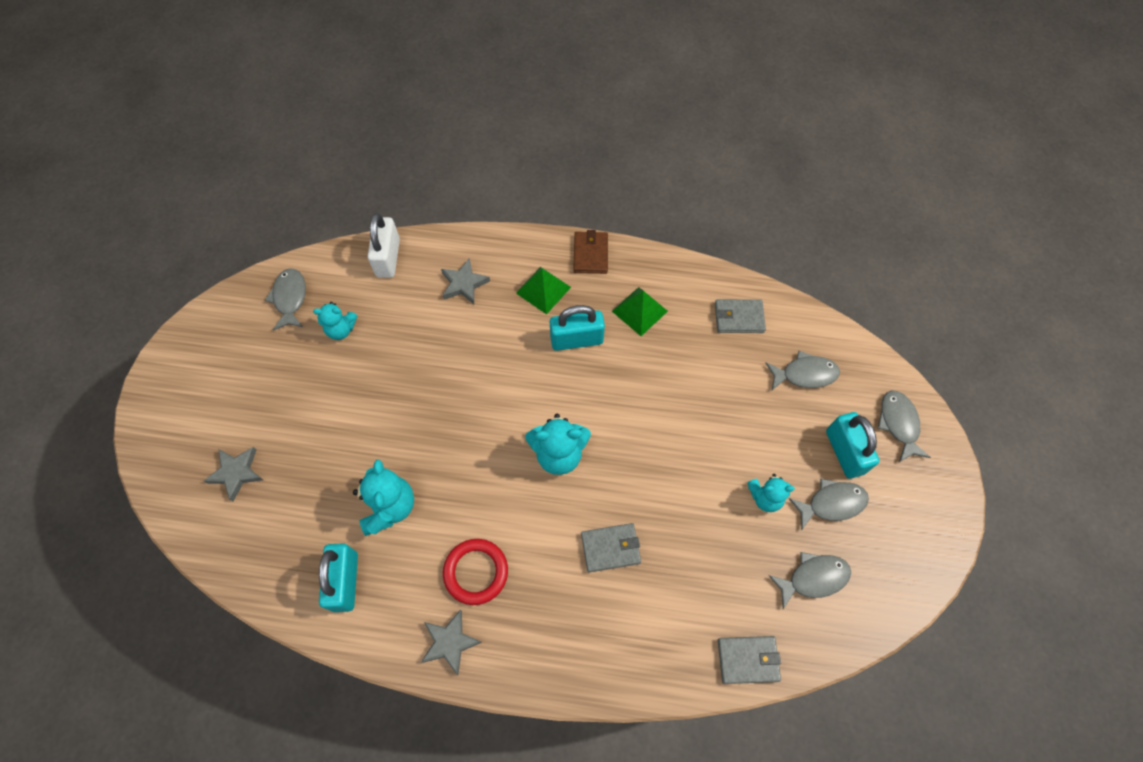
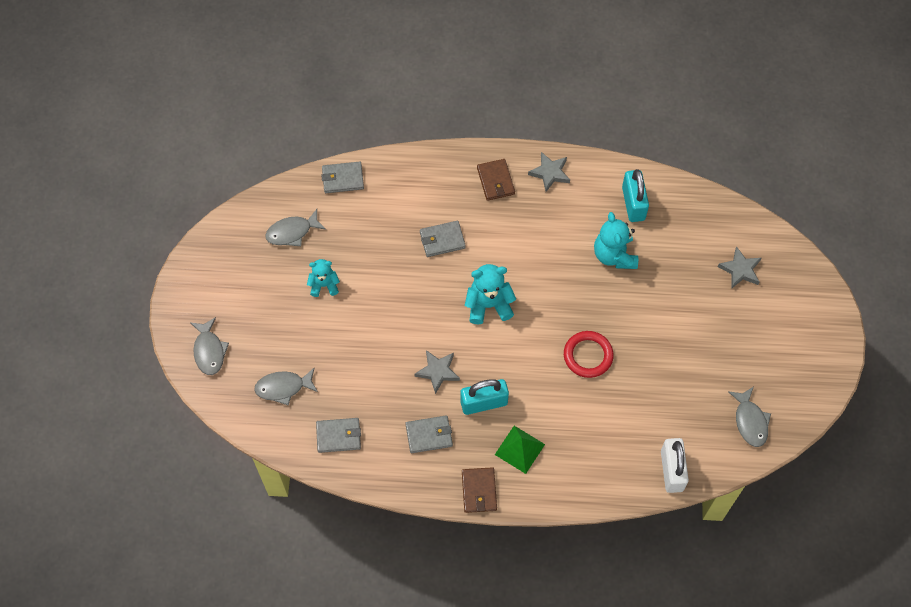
camera: 175 degrees right, 0 degrees up
turquoise teddy bear [313,302,357,340] -> none
grey star [441,258,490,304] -> grey star moved to [414,350,460,394]
red ring [443,539,508,605] -> red ring moved to [564,331,614,378]
green pyramid [612,287,668,336] -> grey wallet [405,415,453,453]
grey fish [789,479,869,530] -> none
turquoise padlock [826,412,879,478] -> none
none -> brown wallet [477,159,515,201]

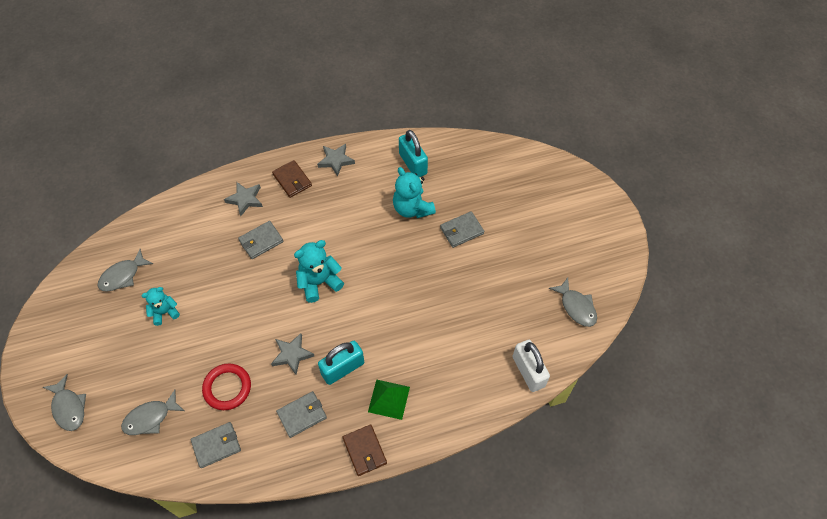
camera: 20 degrees left, 5 degrees down
grey wallet [321,161,364,193] -> grey wallet moved to [440,211,484,248]
red ring [564,331,614,378] -> red ring moved to [202,364,251,410]
grey star [718,247,761,288] -> grey star moved to [224,182,263,216]

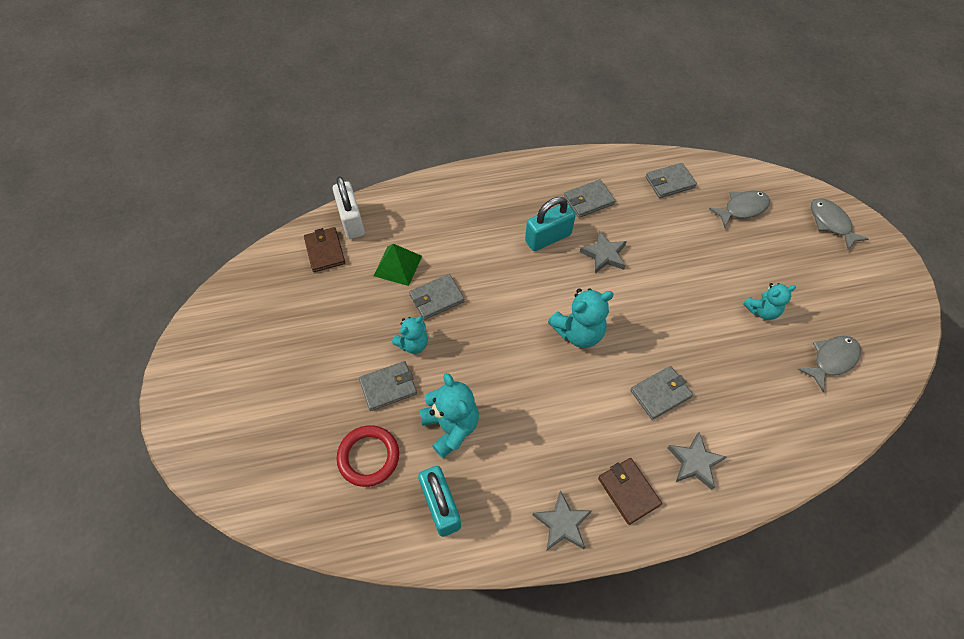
camera: 175 degrees left, 0 degrees up
red ring [202,364,251,410] -> red ring moved to [336,425,399,487]
brown wallet [343,424,387,476] -> brown wallet moved to [304,227,345,272]
green pyramid [368,379,410,420] -> green pyramid moved to [373,244,422,286]
grey fish [549,277,597,327] -> none
none -> turquoise teddy bear [392,316,428,354]
none -> grey wallet [409,274,464,320]

